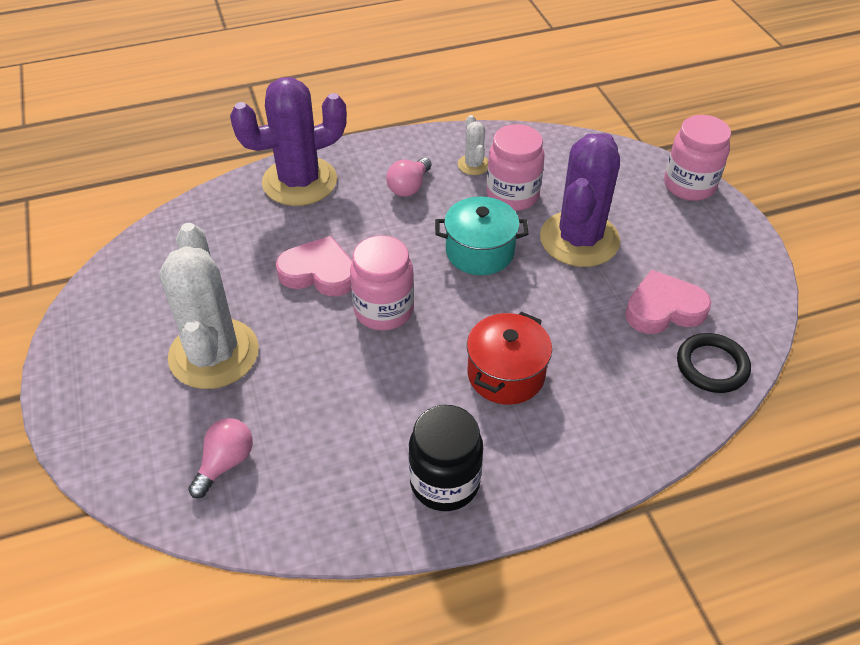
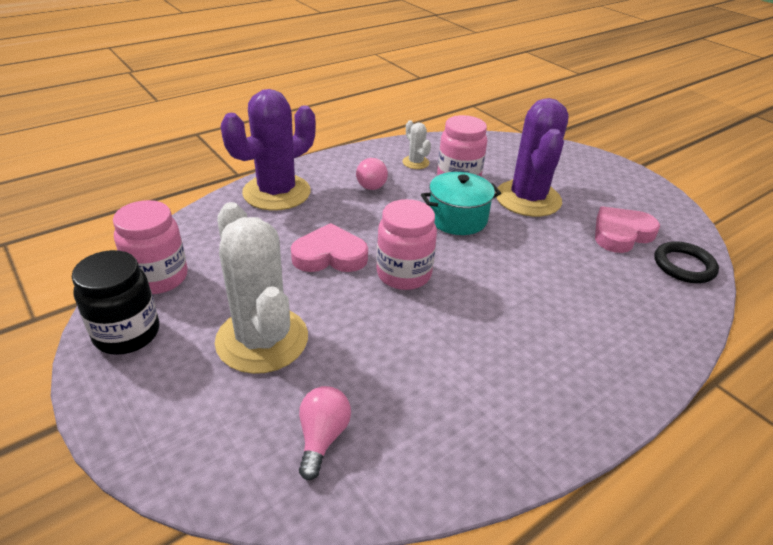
camera: 20 degrees left, 10 degrees down
black jar [409,405,483,511] -> black jar moved to [72,250,159,355]
red pot [467,312,552,405] -> none
pink jar [664,115,731,201] -> pink jar moved to [113,200,188,294]

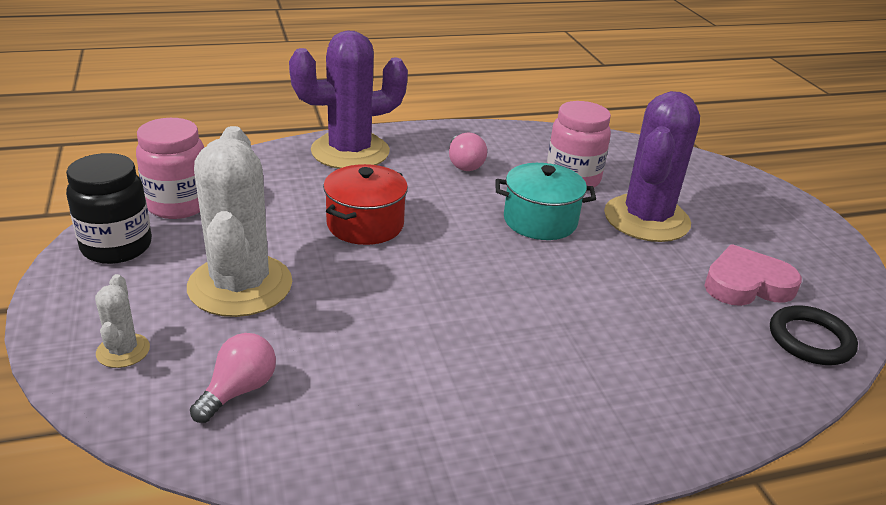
camera: 20 degrees right, 5 degrees down
pink heart [291,223,368,272] -> red pot [323,164,408,245]
pink light bulb [356,158,388,190] -> pink light bulb turned 45 degrees counterclockwise [449,133,487,171]
pink jar [376,199,437,290] -> none
white cactus [402,121,431,169] -> white cactus moved to [95,274,150,368]

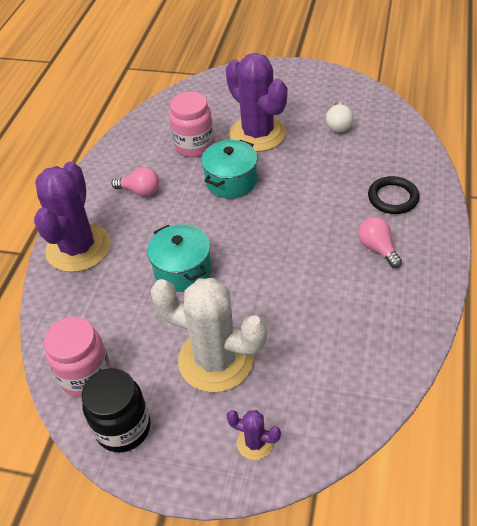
camera: 55 degrees left, 15 degrees up
white cactus [95,274,150,368] -> purple cactus [226,410,281,460]
pink light bulb [190,333,276,423] -> pink light bulb moved to [358,217,402,268]
red pot [323,164,408,245] -> turquoise pot [147,224,211,292]
pink heart [704,244,802,306] -> white light bulb [326,101,354,133]
black ring [770,305,858,365] -> black ring moved to [368,176,419,214]

